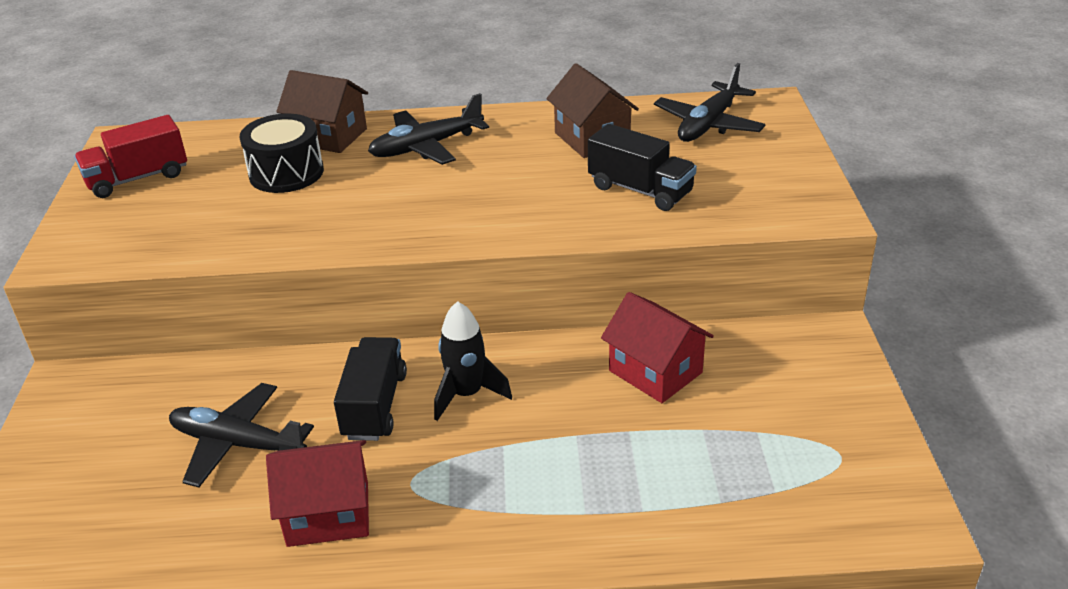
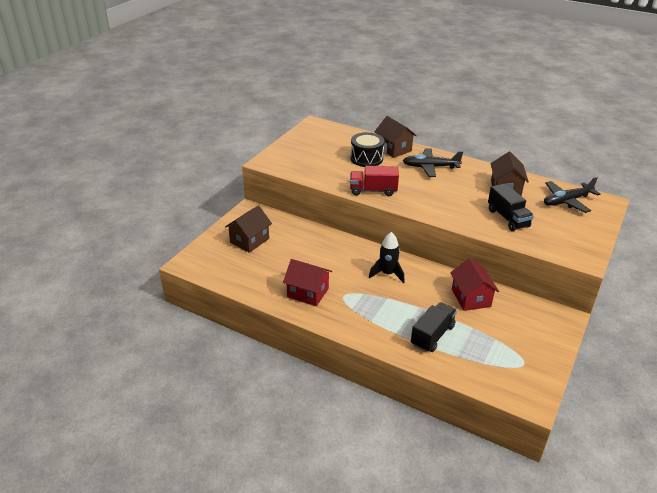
camera: 30 degrees right, 0 degrees up
red truck [74,115,187,198] -> red truck moved to [350,166,399,196]
black plane [169,383,314,487] -> none
black truck [334,337,407,441] -> black truck moved to [411,302,457,352]
none -> brown house [225,206,272,253]

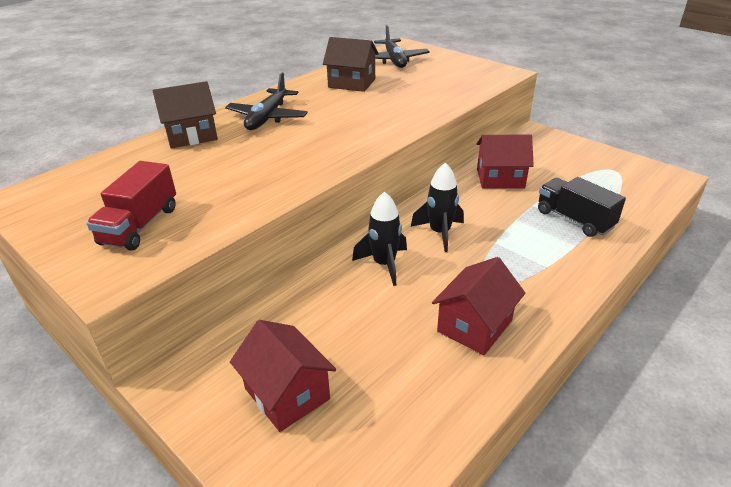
camera: 75 degrees left, 0 degrees up
brown house [225,206,272,253] -> red house [230,320,336,432]
black drum [350,132,385,167] -> none
red truck [350,166,399,196] -> red truck moved to [86,161,176,250]
black truck [488,183,534,231] -> none
none -> black rocket [352,191,407,286]

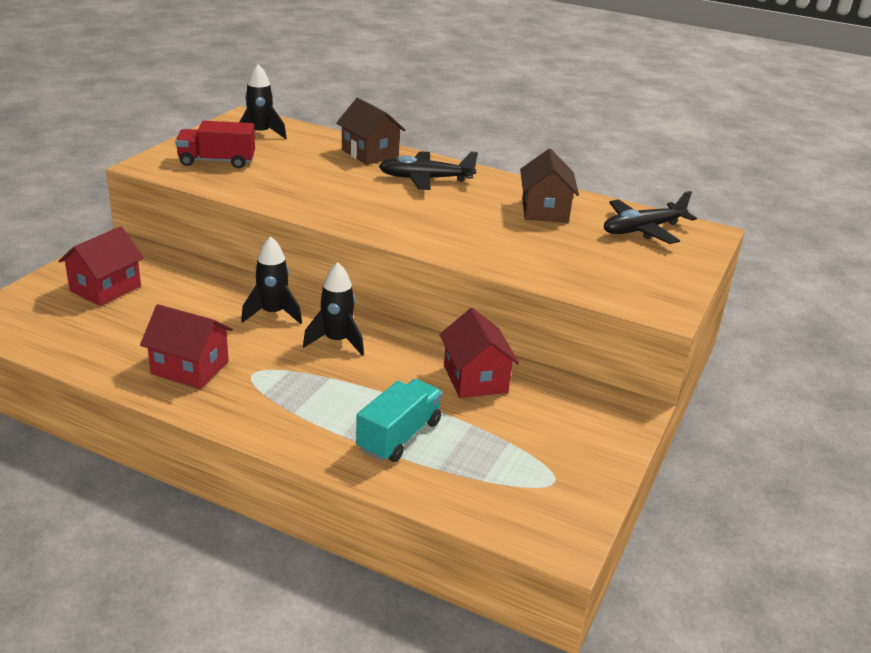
camera: 70 degrees right, 5 degrees down
black truck [538,177,626,237] -> turquoise truck [356,379,443,462]
none -> black rocket [240,64,287,139]

